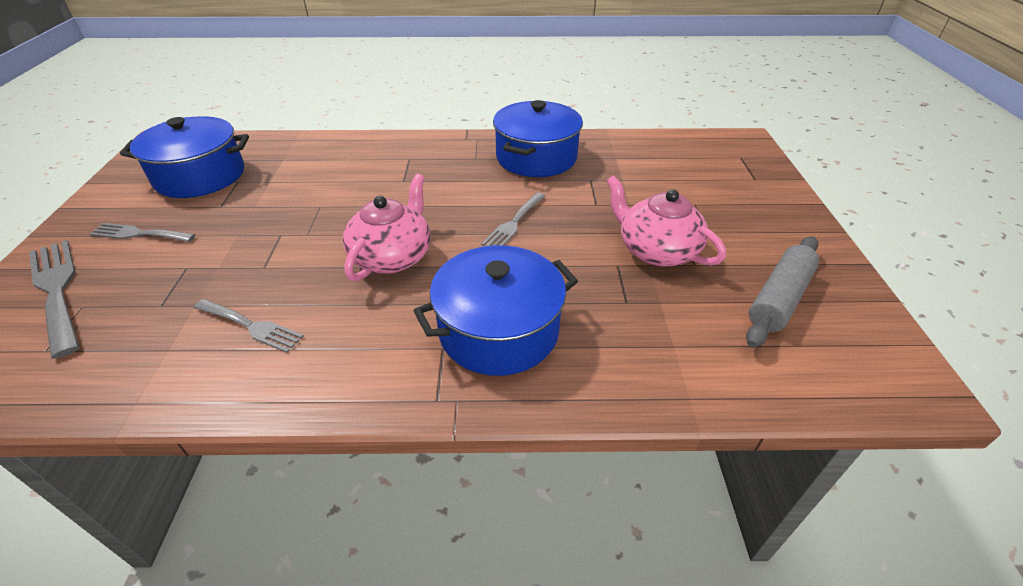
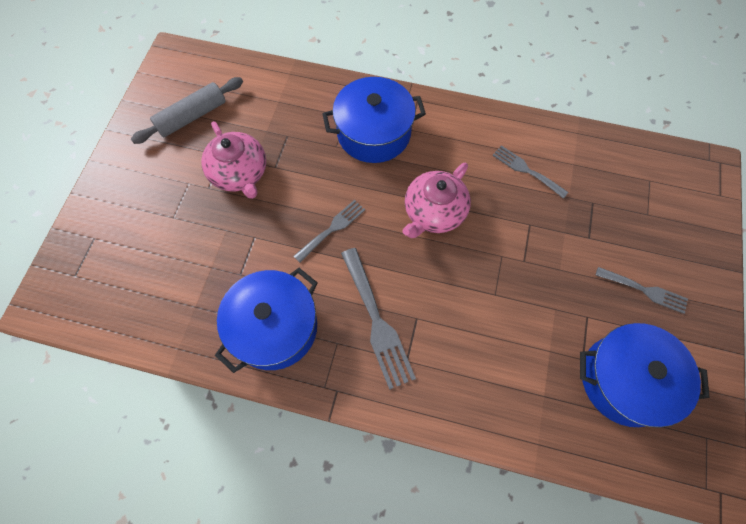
camera: 165 degrees left, 25 degrees up
grey fork [29,240,80,359] -> grey fork moved to [341,248,416,390]

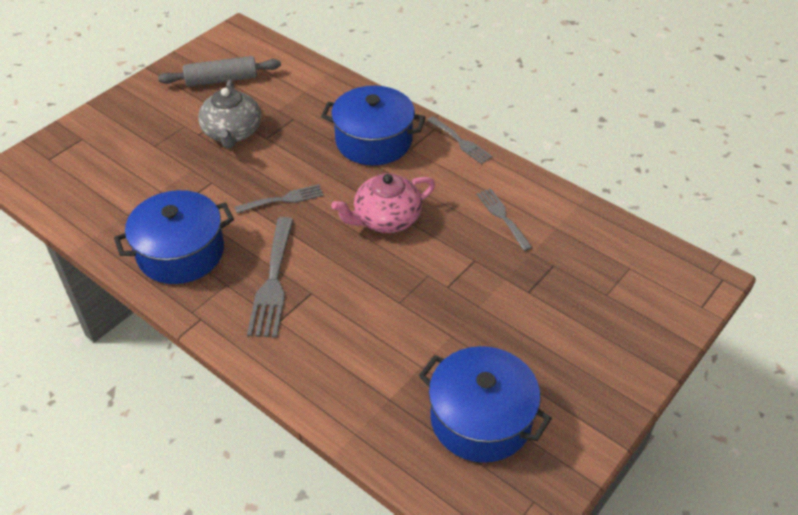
camera: 25 degrees right, 20 degrees down
pink teapot [201,121,266,199] -> grey teapot [198,80,261,148]
grey fork [596,267,688,314] -> grey fork moved to [427,116,493,164]

